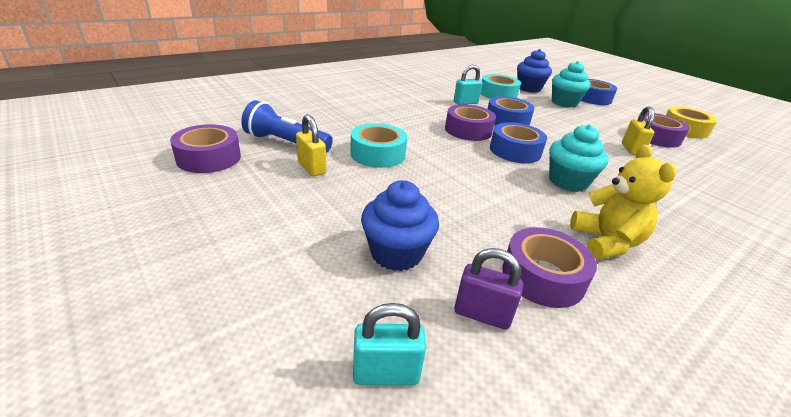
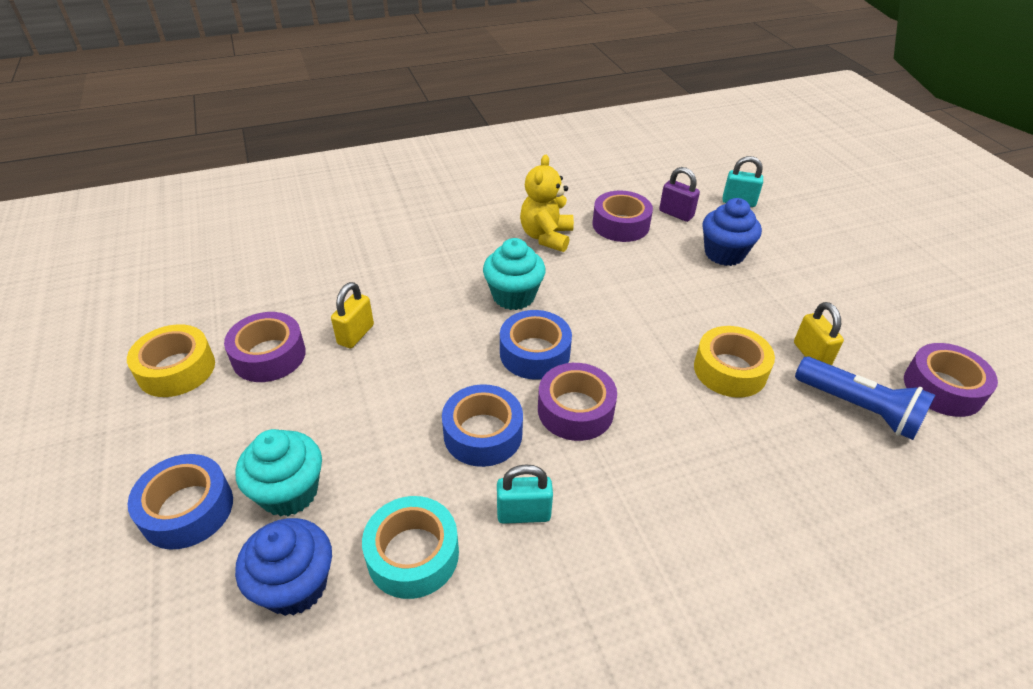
camera: 160 degrees left, 10 degrees up
turquoise tape [350,123,407,168] -> yellow tape [694,326,775,398]

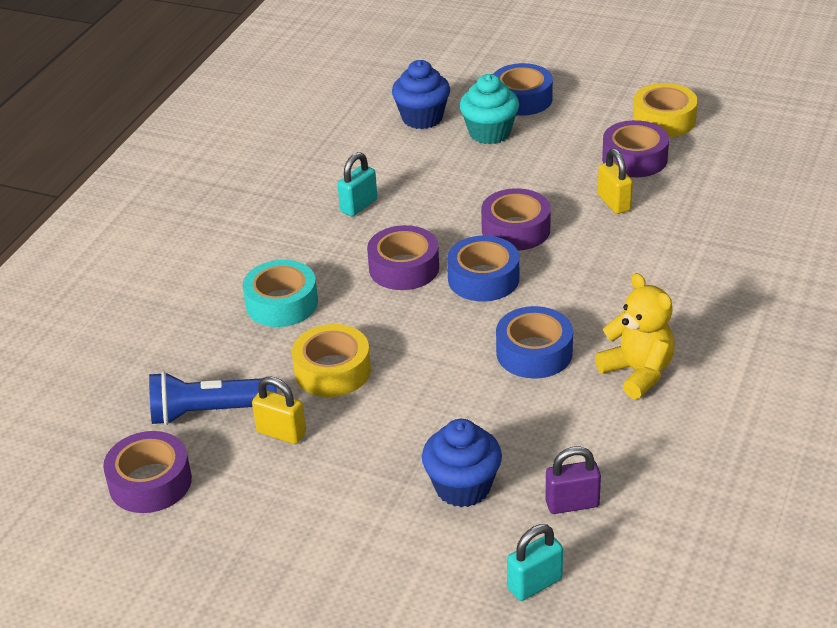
camera: 135 degrees right, 5 degrees down
turquoise tape [362,496,459,599] -> turquoise tape moved to [243,260,318,327]
blue tape [442,384,523,467] -> blue tape moved to [496,306,573,379]
turquoise cupcake [483,238,546,310] -> none
purple tape [592,191,653,242] -> purple tape moved to [481,188,551,251]

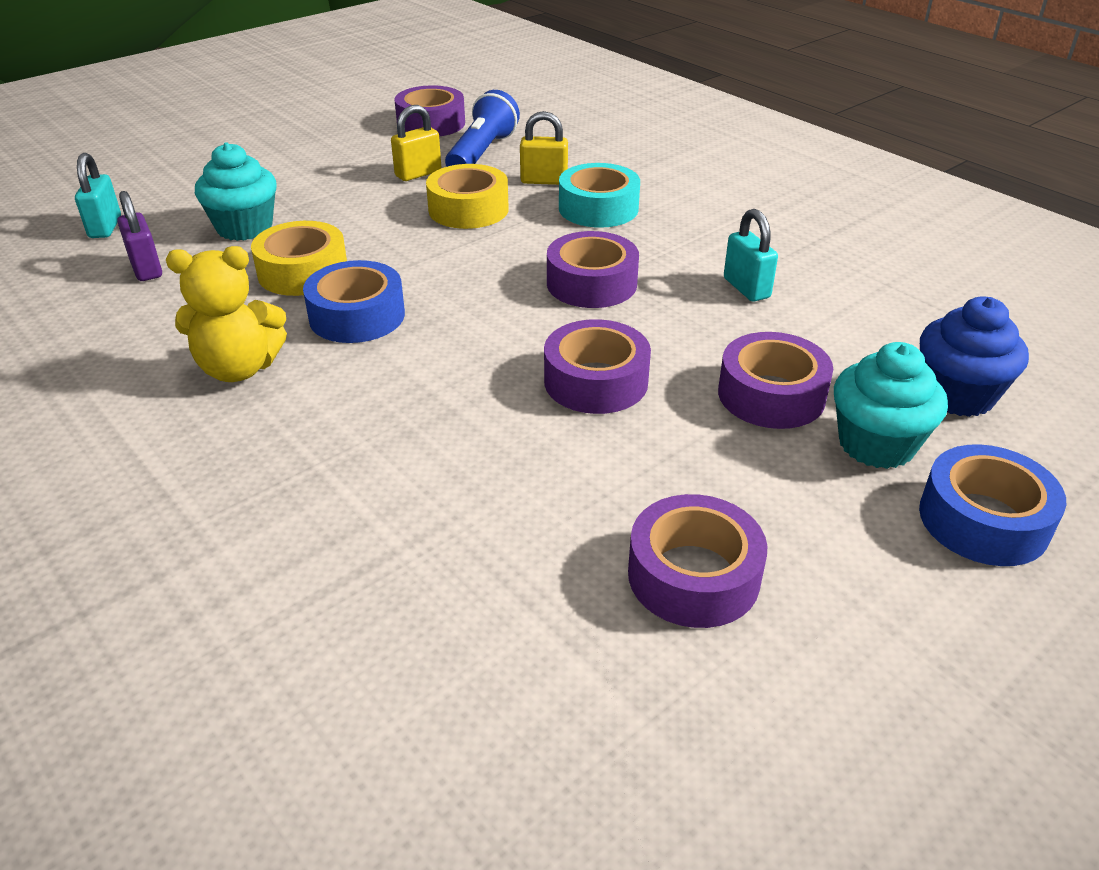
camera: 115 degrees right, 0 degrees up
blue cupcake [422,419,502,507] -> turquoise cupcake [195,142,277,241]
blue tape [447,236,519,301] -> none
purple padlock [545,447,601,514] -> purple padlock turned 45 degrees counterclockwise [117,191,162,281]
yellow padlock [598,148,633,214] -> yellow padlock moved to [520,111,568,185]
yellow tape [633,83,698,137] -> yellow tape moved to [251,221,347,296]
none -> purple tape [718,332,833,429]

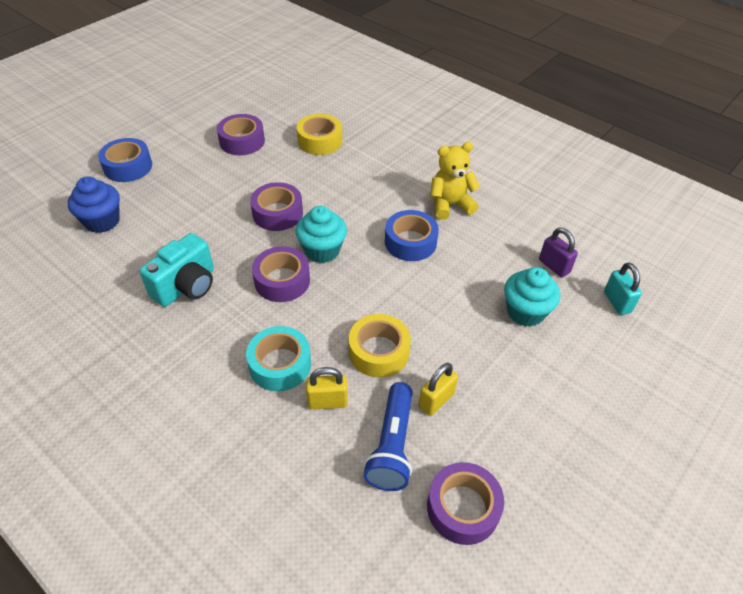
camera: 170 degrees right, 10 degrees up
yellow tape [251,221,347,296] -> yellow tape moved to [297,114,342,155]
purple tape [718,332,833,429] -> none
turquoise padlock [724,209,778,302] -> turquoise camera [139,233,214,307]
turquoise cupcake [834,342,948,469] -> turquoise cupcake moved to [295,206,347,263]

